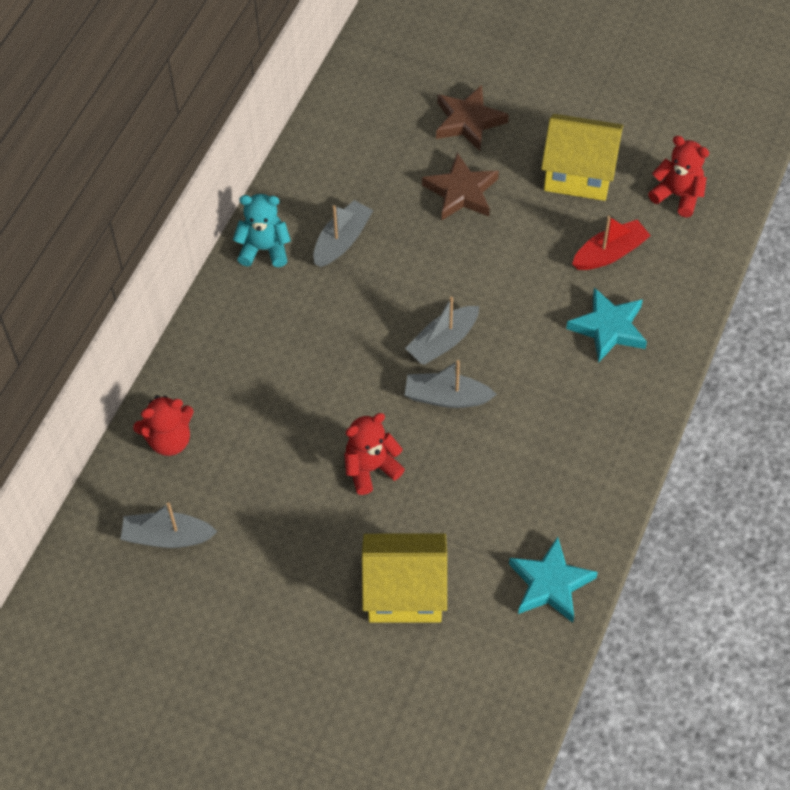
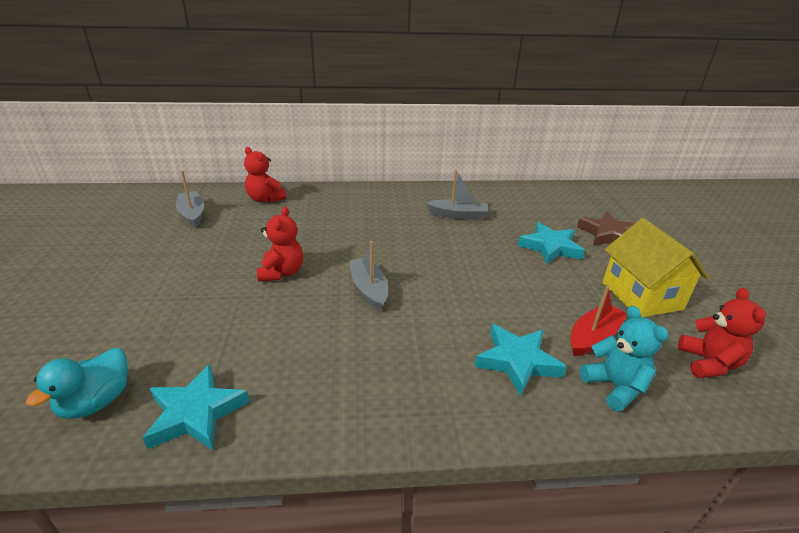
camera: 60 degrees right, 25 degrees down
turquoise teddy bear [233,194,291,267] -> turquoise teddy bear moved to [580,306,669,412]
red teddy bear [344,413,405,495] -> red teddy bear turned 60 degrees clockwise [257,207,303,281]
yellow house [362,533,447,623] -> none
grey boat [405,297,479,365] -> none
brown star [422,153,499,221] -> turquoise star [518,222,585,264]
red boat [572,216,651,270] -> red boat turned 75 degrees counterclockwise [570,285,627,356]
none -> turquoise duck [26,348,128,419]

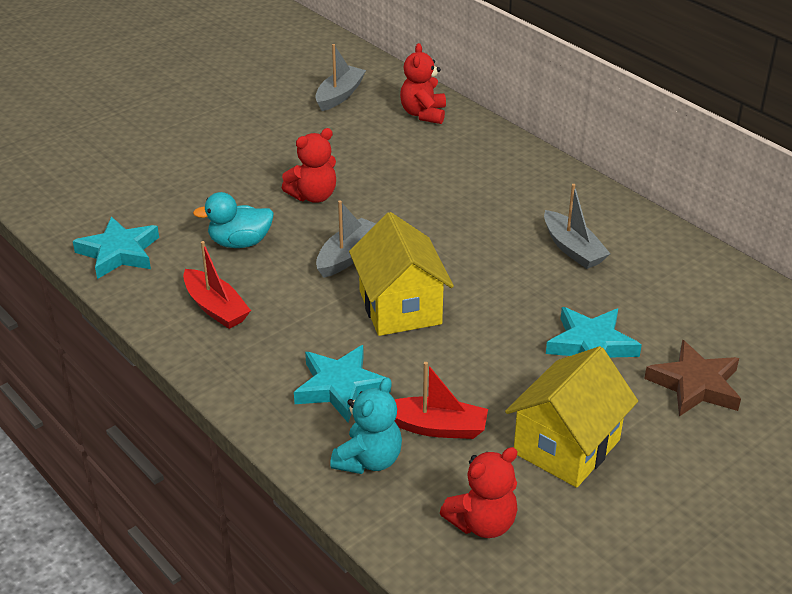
camera: 55 degrees right, 5 degrees up
turquoise duck [26,348,128,419] -> turquoise duck moved to [193,192,274,248]
none -> red boat [183,241,251,329]
none -> yellow house [349,212,454,336]

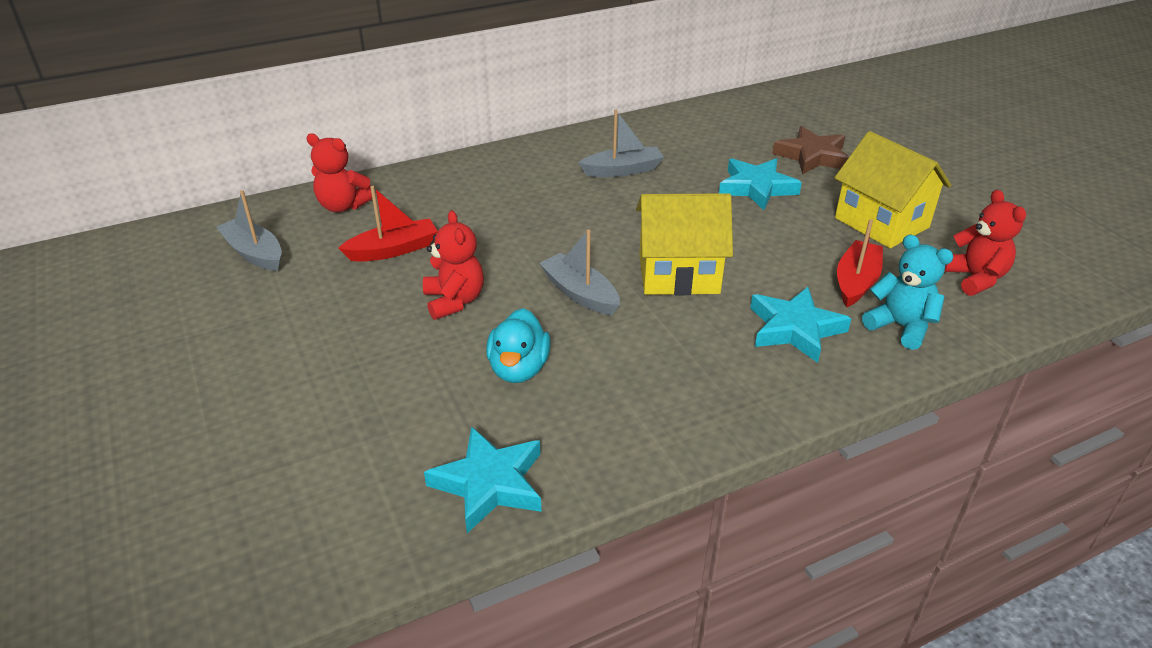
camera: 75 degrees left, 0 degrees up
red boat [183,241,251,329] -> red boat moved to [338,186,438,262]

